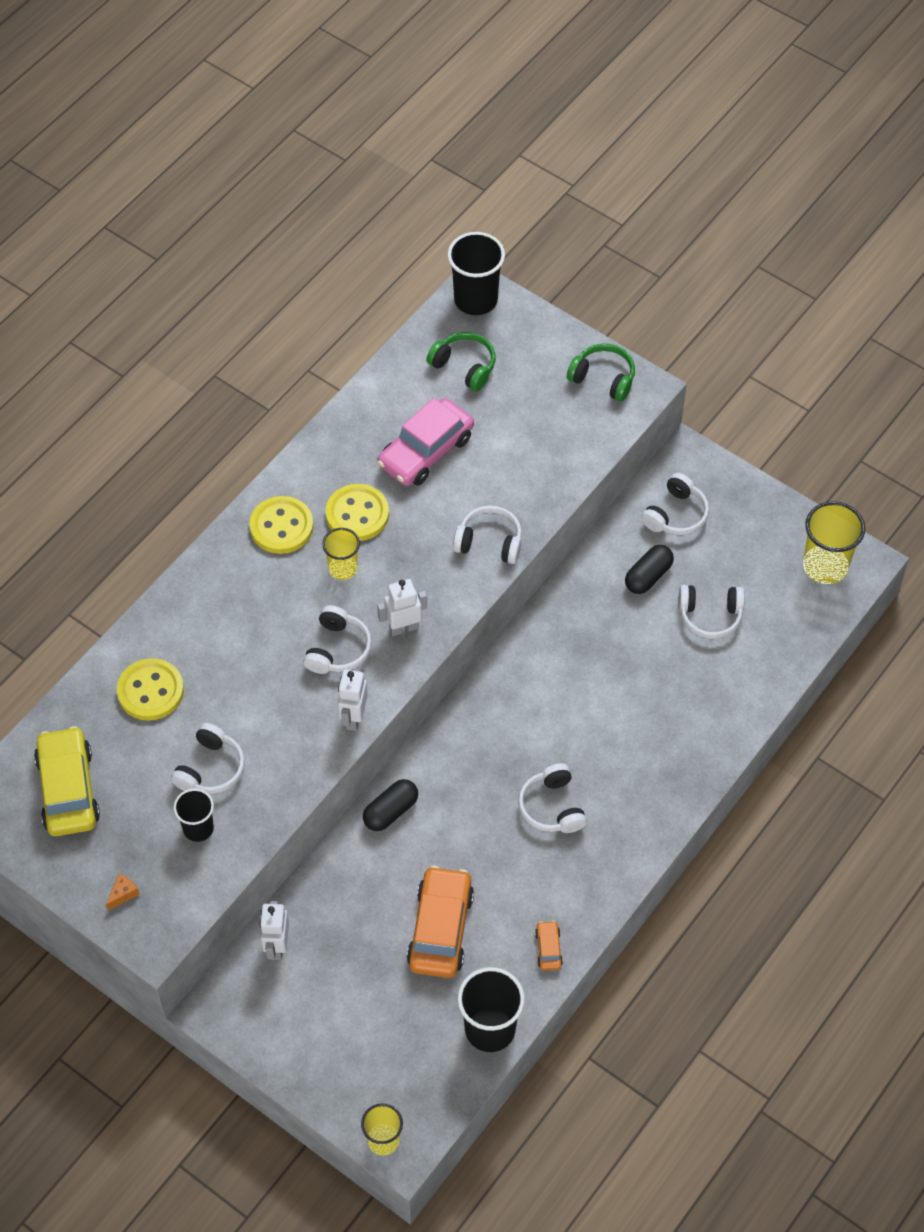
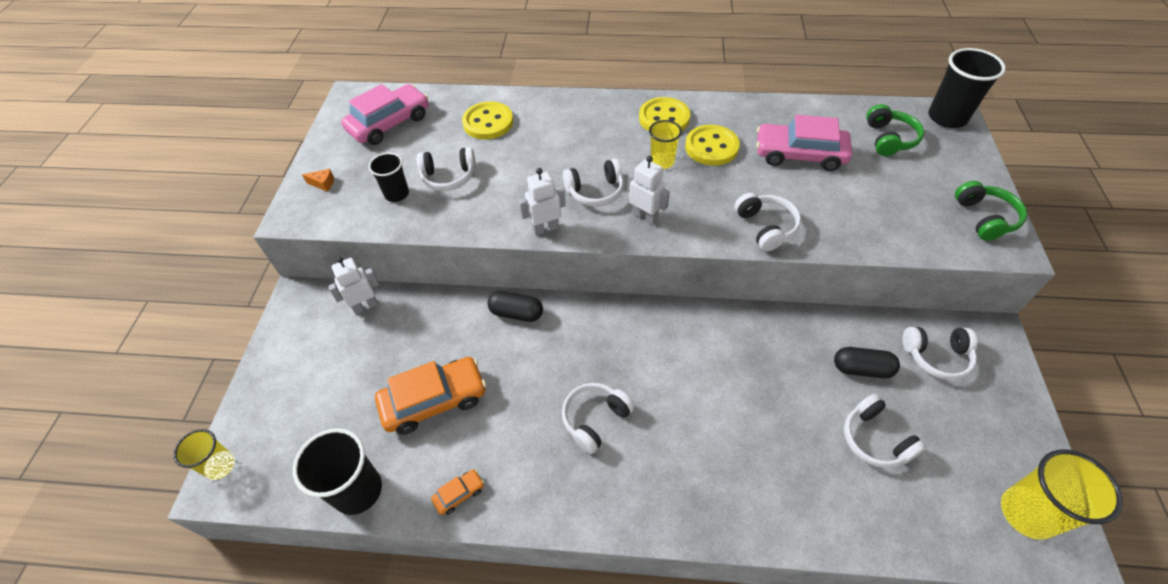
camera: 60 degrees right, 5 degrees down
yellow car [34,726,100,836] -> pink car [341,84,429,145]

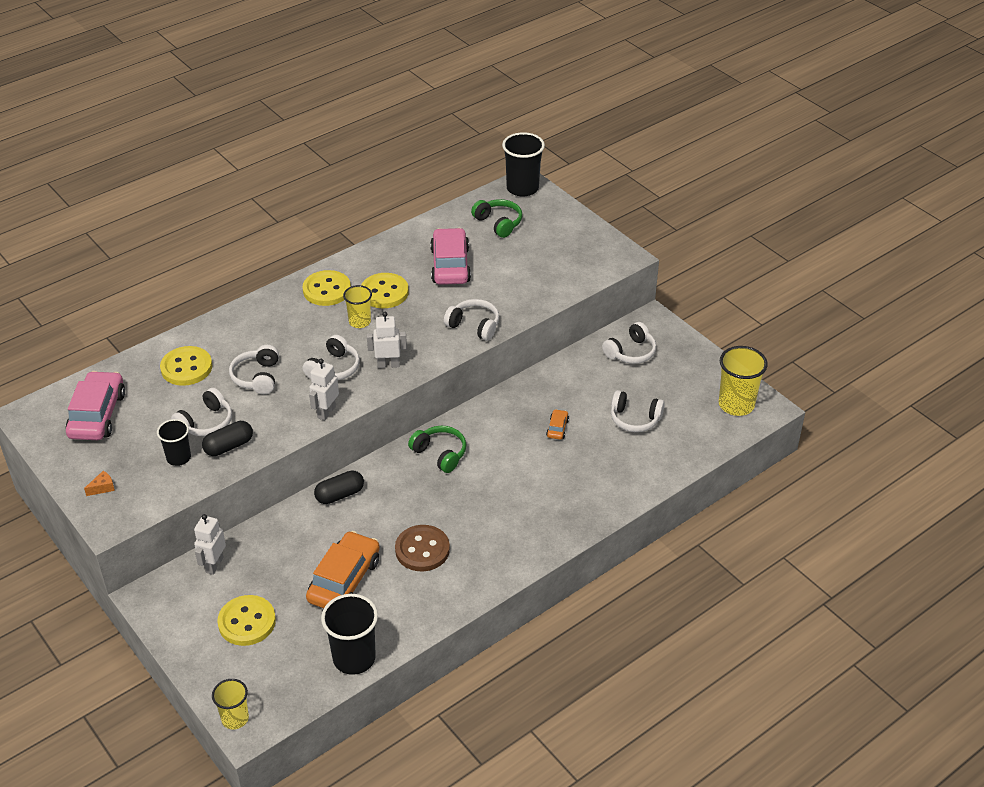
camera: 45 degrees left, 10 degrees down
orange car [431,469,484,515] -> orange car moved to [546,409,569,440]
white headphones [562,383,635,454] -> white headphones moved to [229,345,279,394]
pink car [756,115,852,171] -> pink car turned 120 degrees clockwise [430,228,471,285]
black capsule [834,347,900,378] -> black capsule moved to [202,421,253,456]
green headphones [955,181,1027,241] -> green headphones moved to [408,426,466,473]
none -> yellow button [217,595,276,646]
none -> brown button [395,525,450,571]

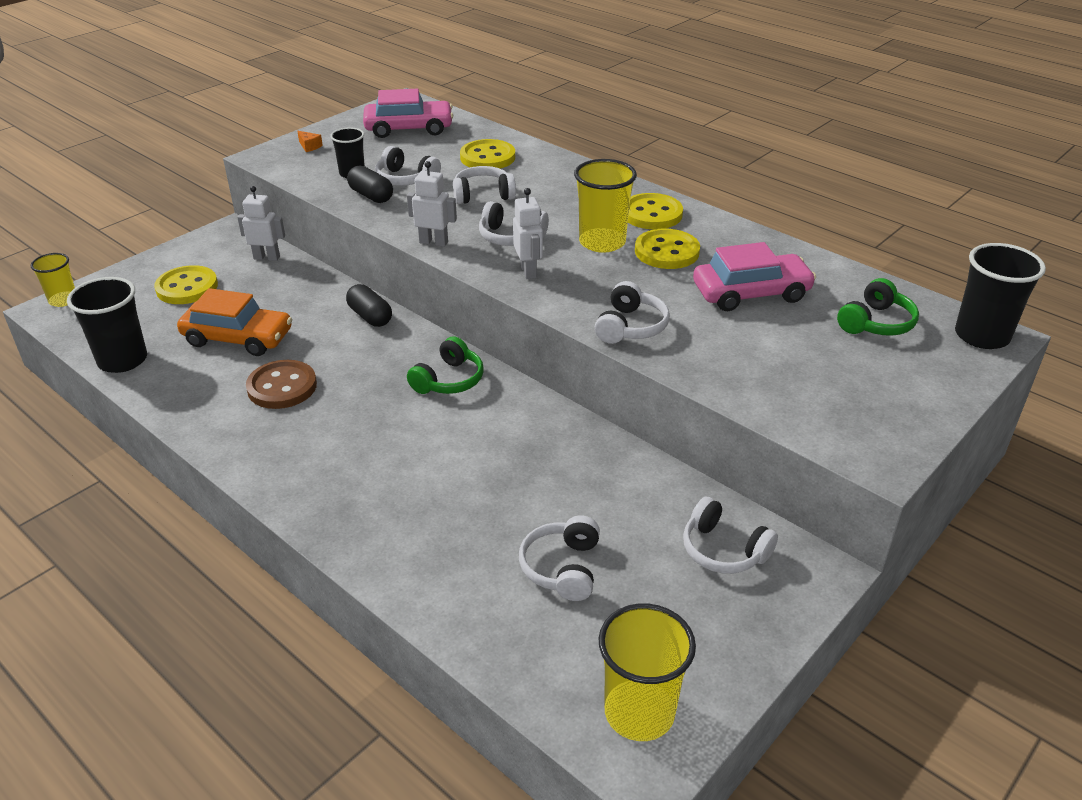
camera: 80 degrees right, 5 degrees down
yellow cup [343,285,372,328] -> yellow cup [574,159,637,253], size x1.63
orange car [546,409,569,440] -> none

